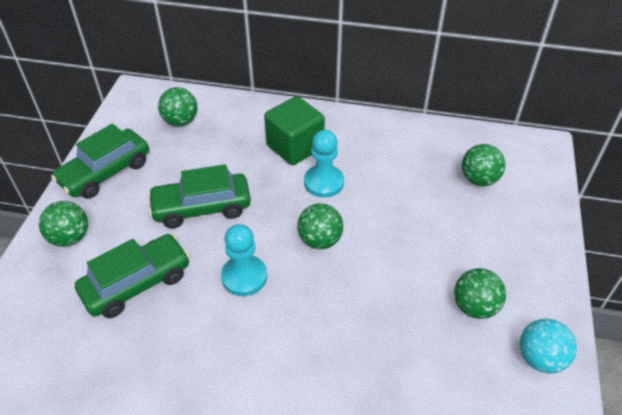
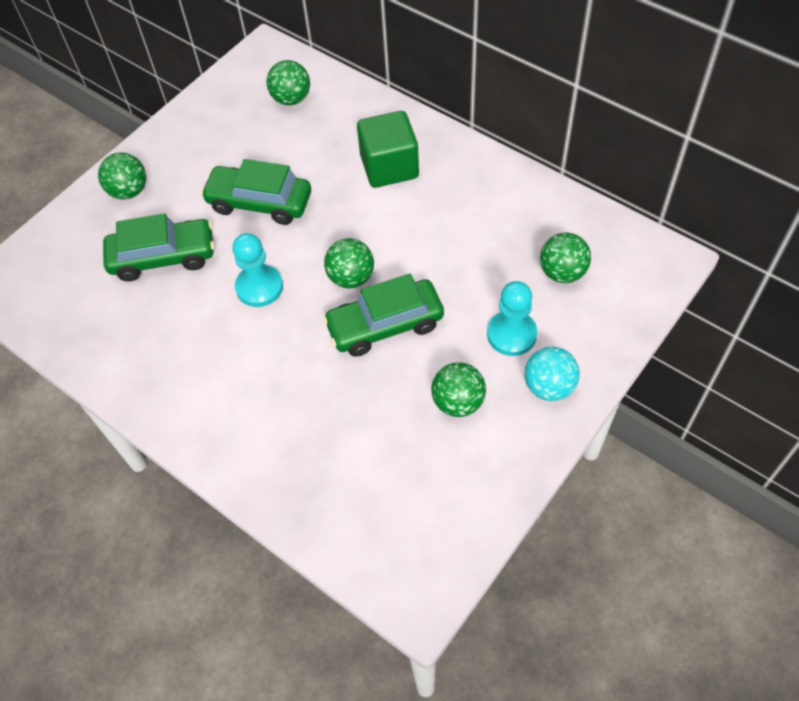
camera: 30 degrees right, 10 degrees up
green car [51,124,149,199] -> green car moved to [323,274,444,357]
turquoise pawn [304,130,344,198] -> turquoise pawn moved to [487,281,537,356]
turquoise ball [520,319,577,374] -> turquoise ball moved to [525,347,580,401]

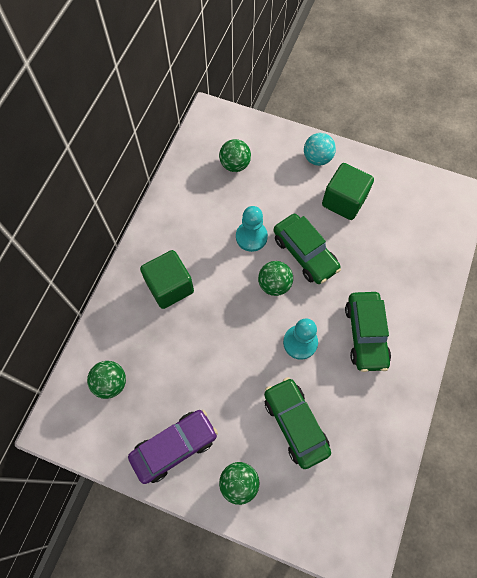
camera: 110 degrees left, 10 degrees up
green car [201,159,311,225] -> green car moved to [345,292,391,372]
green ball [431,362,486,417] -> green cube [322,163,374,220]
turquoise pawn [487,281,537,356] -> turquoise pawn moved to [236,206,268,252]
none -> purple car [128,410,218,484]

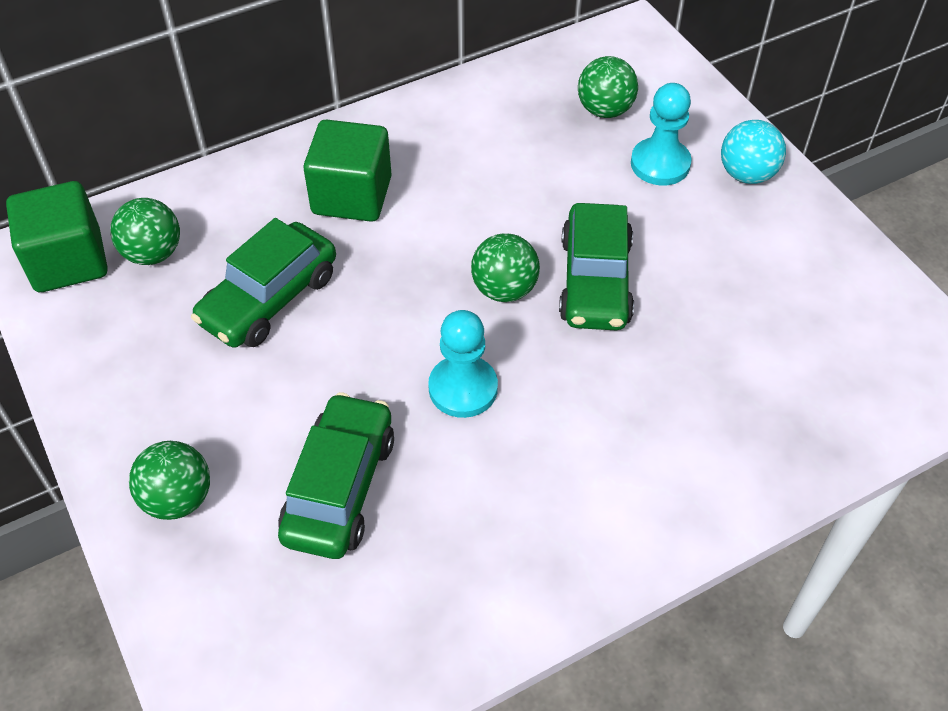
camera: 40 degrees right, 15 degrees down
purple car [128,410,218,484] -> none
turquoise pawn [236,206,268,252] -> turquoise pawn moved to [631,83,692,186]
green cube [322,163,374,220] -> green cube moved to [6,181,108,292]
green car [345,292,391,372] -> green car moved to [191,218,336,348]

